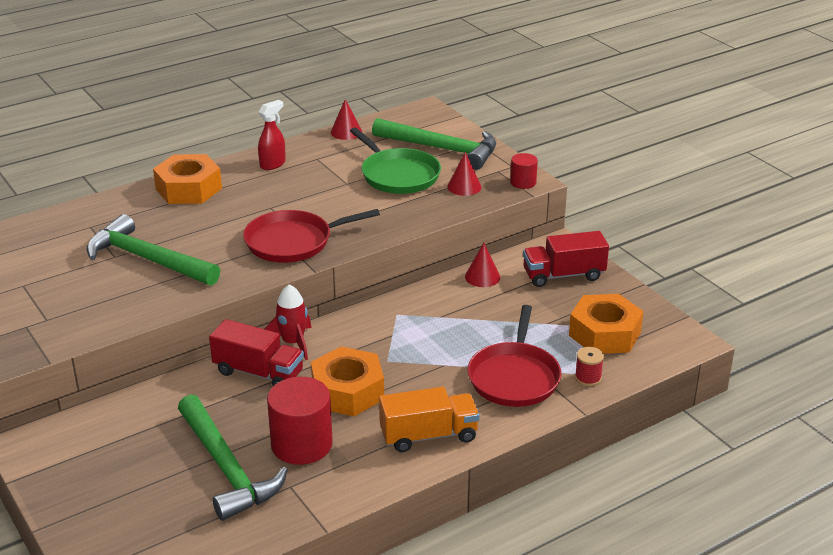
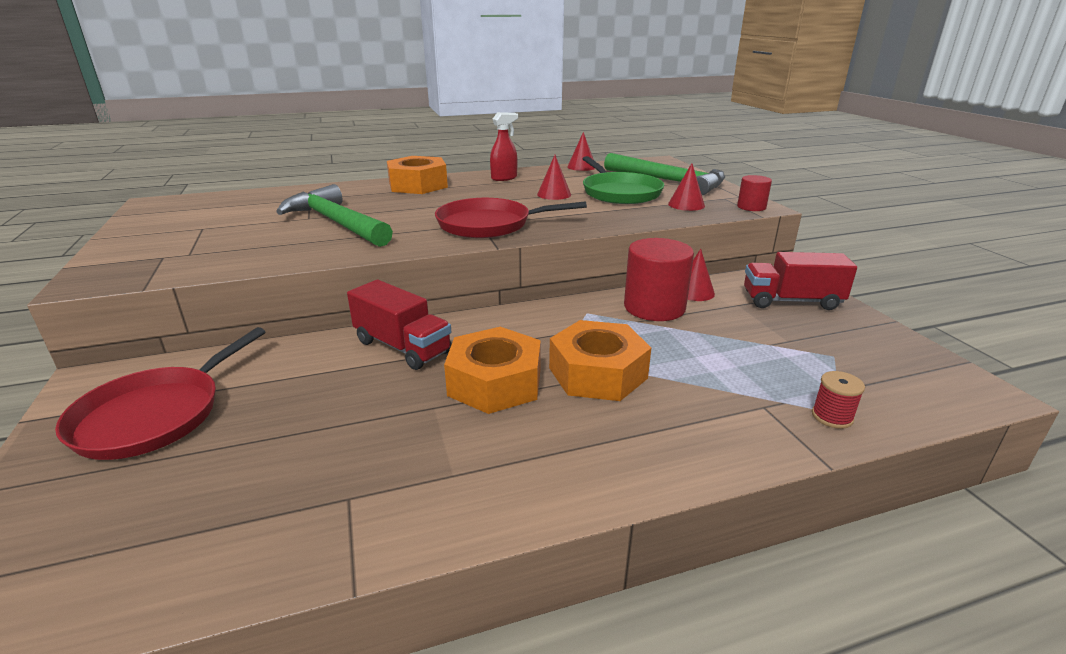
camera: 15 degrees right, 5 degrees down
green hammer [178,395,288,521] -> none
red rocket [265,284,311,360] -> none
red cylinder [267,377,333,465] -> red cylinder moved to [624,238,694,321]
orange truck [379,387,480,452] -> none
red pan [467,305,561,407] -> red pan moved to [55,327,265,460]
orange nut [569,294,644,354] -> orange nut moved to [549,320,651,401]
none -> red cone [537,155,571,200]

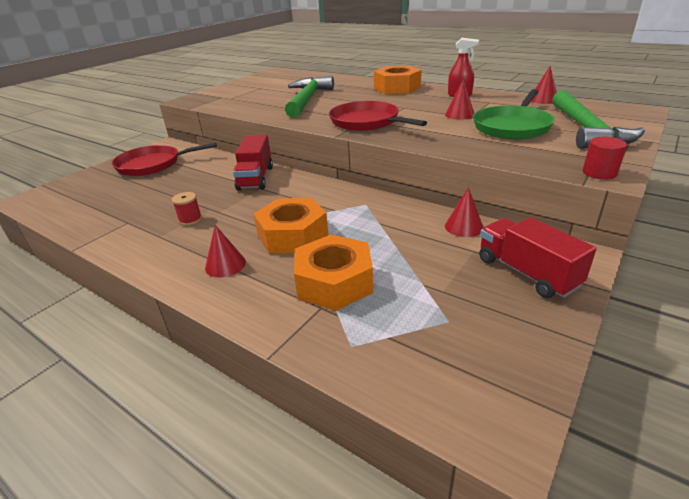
camera: 55 degrees right, 5 degrees up
orange nut [444,327,541,414] -> orange nut moved to [294,234,373,311]
red cylinder [624,238,694,321] -> none
red cone [668,163,705,211] -> red cone moved to [205,225,246,277]
red spool [812,371,865,429] -> red spool moved to [172,192,202,226]

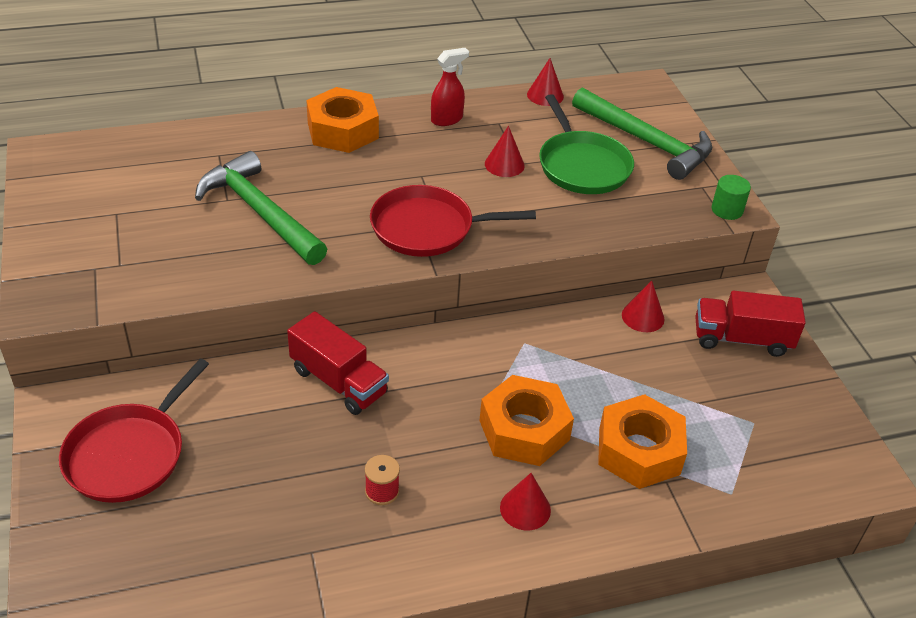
camera: 55 degrees left, 10 degrees up
red cylinder [583,137,627,180] -> green cylinder [712,175,751,220]

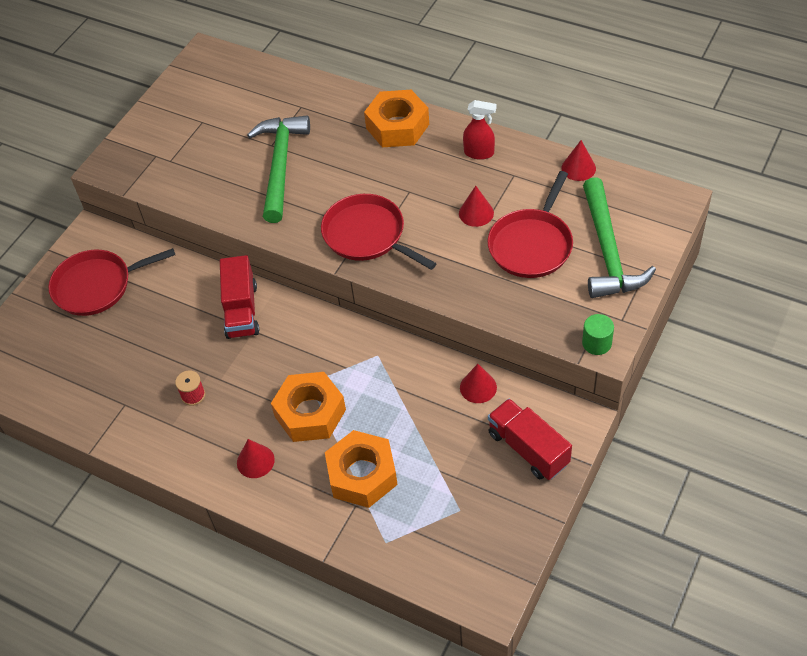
camera: 50 degrees right, 10 degrees up
green pan [539,94,634,194] -> red pan [488,171,573,278]

